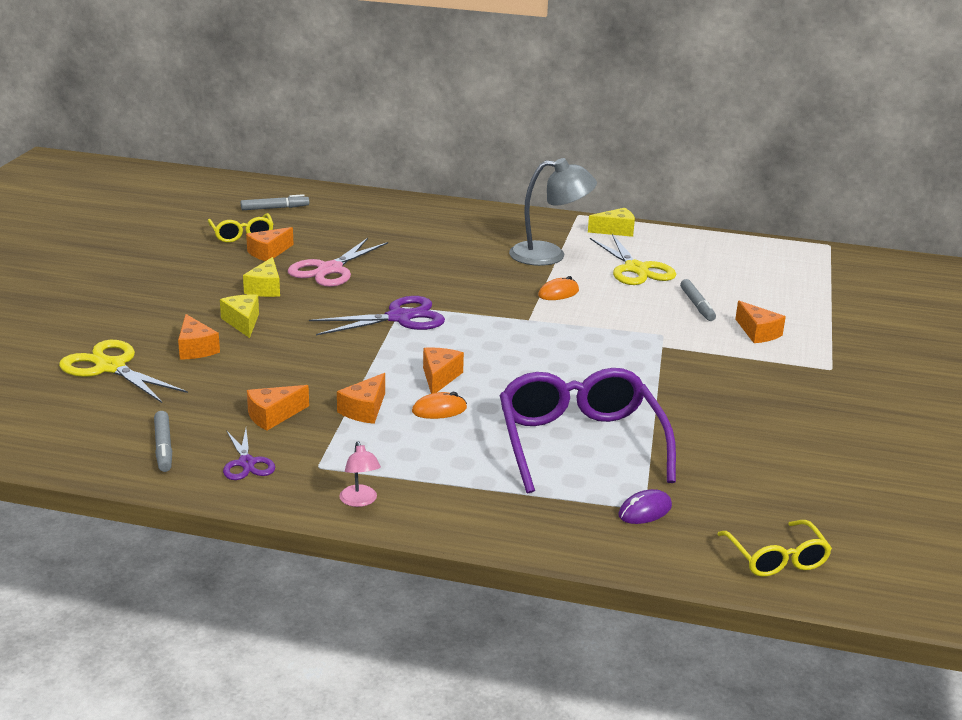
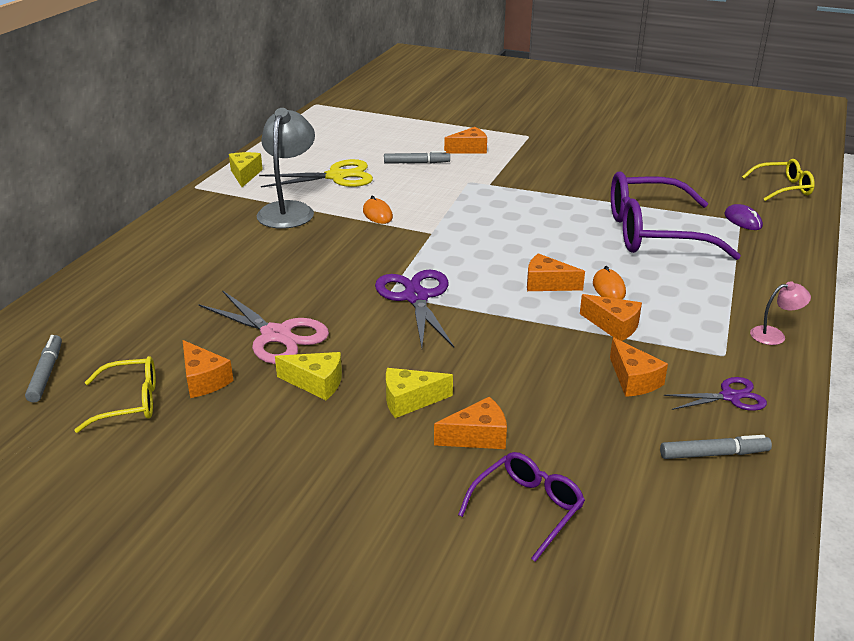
camera: 80 degrees left, 5 degrees up
yellow scissors [59,340,188,403] -> purple glasses [458,452,585,562]

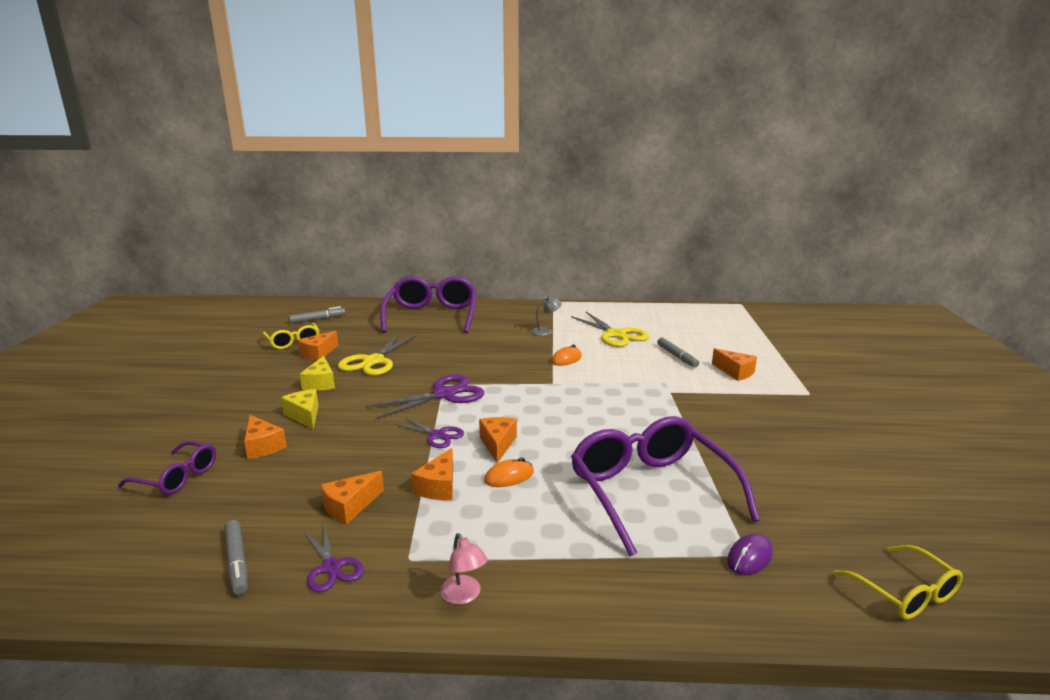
camera: 70 degrees right, 10 degrees down
pink scissors [198,290,329,364] -> yellow scissors [338,334,417,376]
yellow cheese [229,152,263,187] -> none
grey lamp [257,108,315,229] -> grey lamp [531,296,562,336], size x0.47
none -> purple glasses [380,276,476,333]
none -> purple scissors [394,416,464,448]

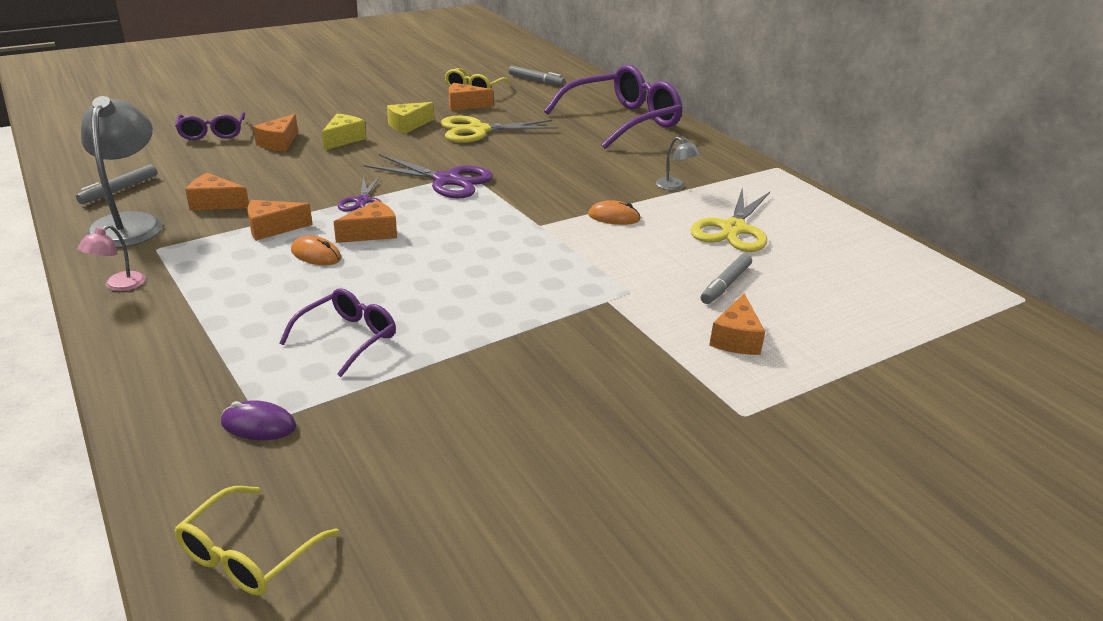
camera: 55 degrees right, 10 degrees up
purple scissors [304,524,364,592] -> grey lamp [81,96,162,248]
purple glasses [571,416,760,556] -> purple glasses [280,288,396,377], size x0.51

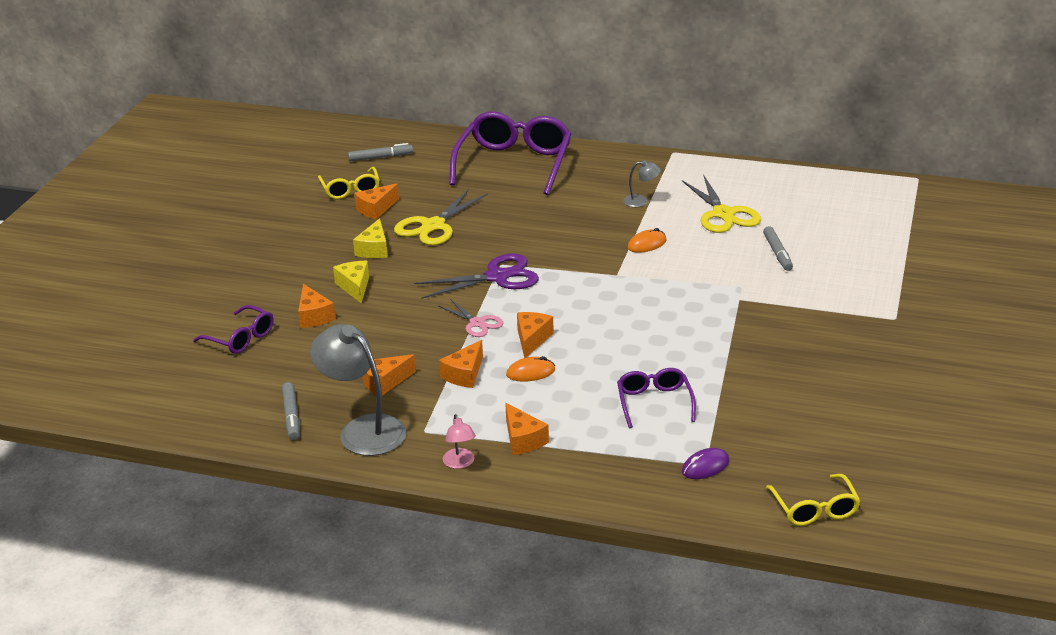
camera: 40 degrees left, 0 degrees up
purple scissors [338,176,381,212] -> pink scissors [439,299,503,337]
orange cheese [709,293,765,355] -> orange cheese moved to [505,403,549,455]

